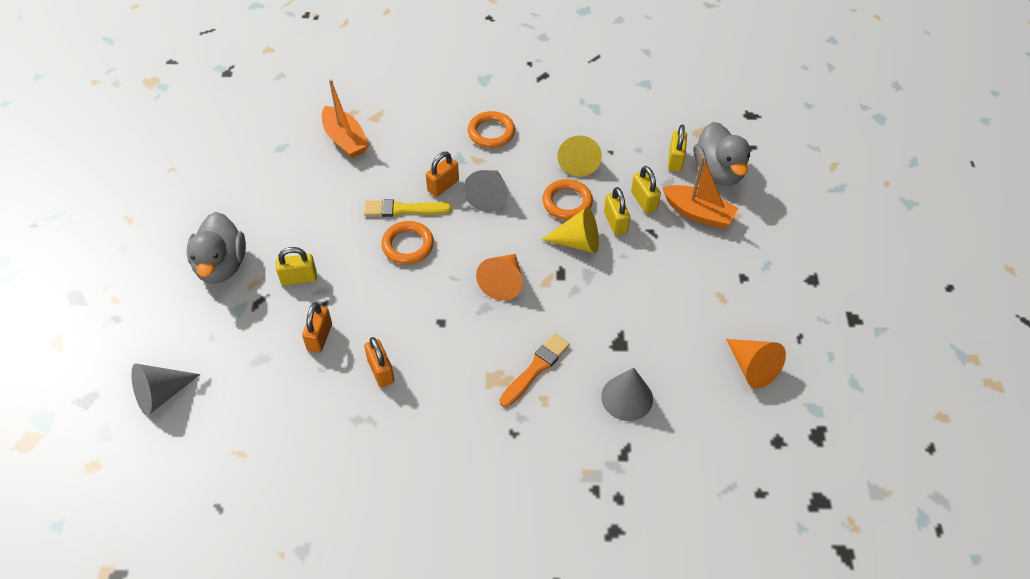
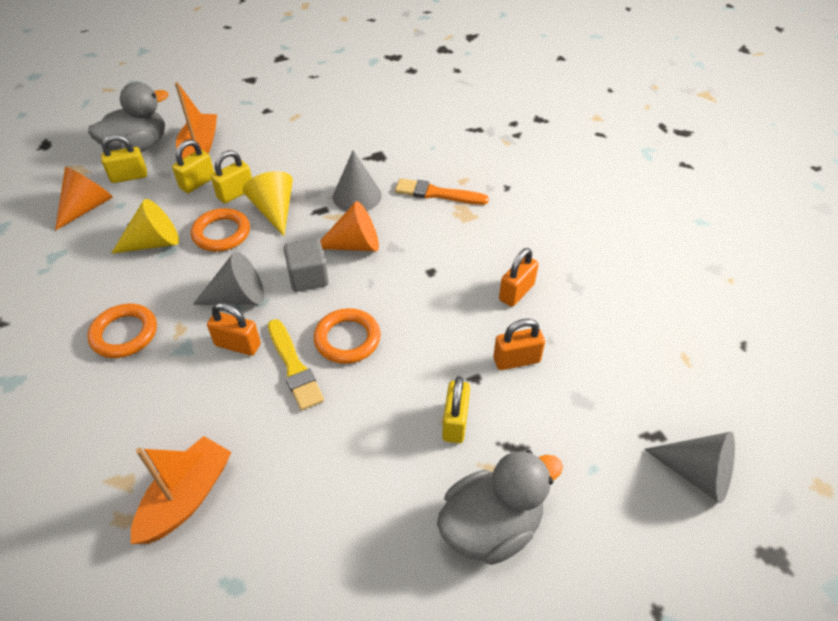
camera: 115 degrees left, 5 degrees down
yellow padlock [276,247,317,286] -> yellow padlock turned 45 degrees clockwise [442,376,470,443]
grey cone [601,367,653,421] -> grey cone moved to [333,150,382,211]
orange cone [726,339,786,389] -> orange cone moved to [55,167,113,231]
none -> grey cube [284,238,329,292]

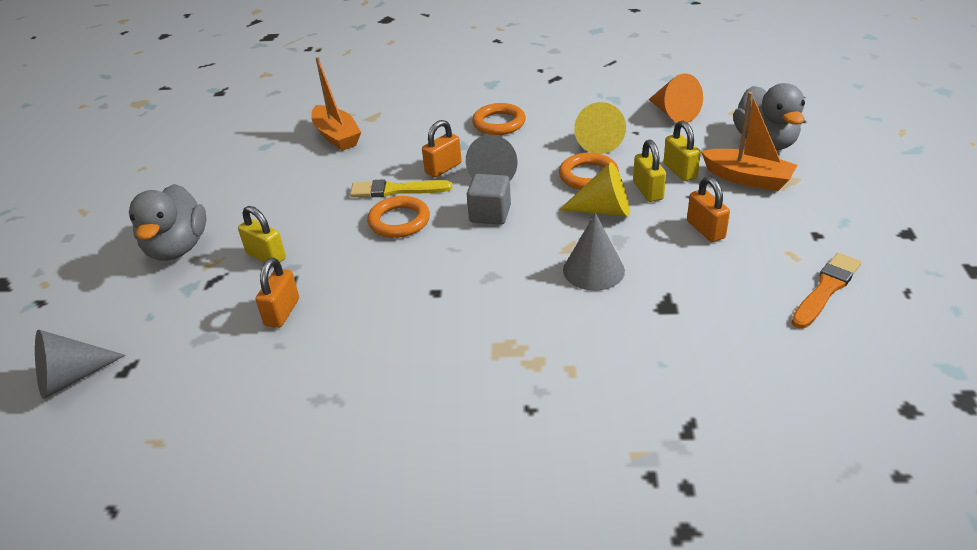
camera: 120 degrees right, 10 degrees down
yellow padlock [101,135,147,183] -> none
orange cone [320,201,379,251] -> none
orange brush [395,178,489,205] -> orange brush moved to [791,253,861,329]
orange padlock [499,248,539,307] -> orange padlock moved to [687,176,730,242]

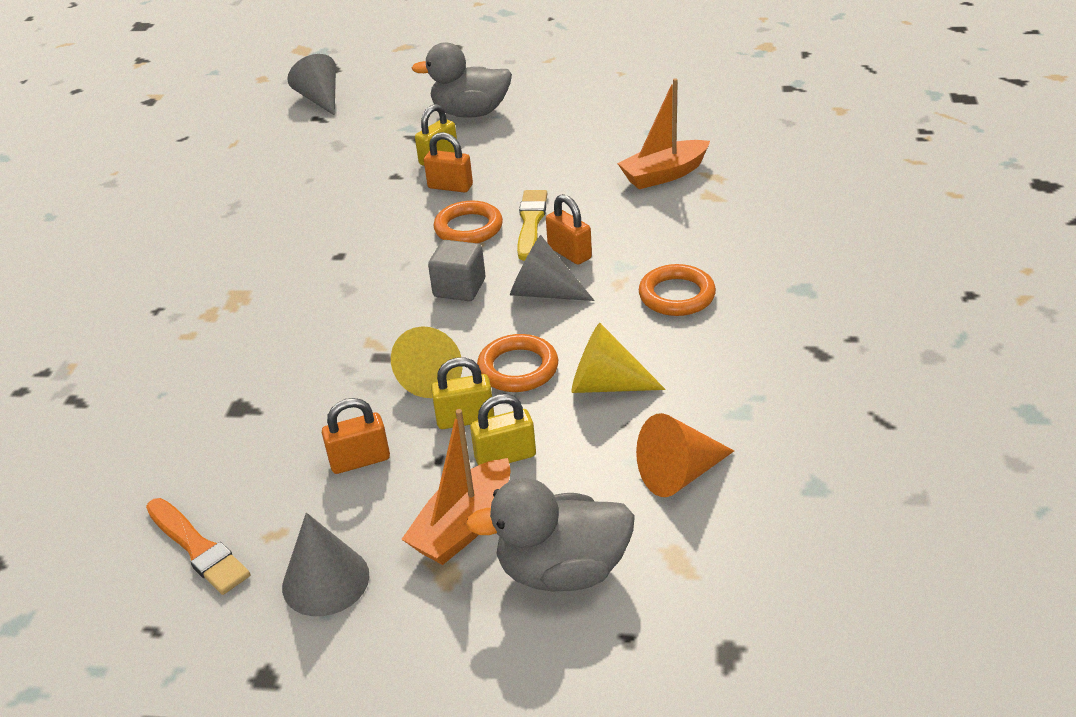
camera: 95 degrees right, 0 degrees up
orange padlock [256,258,299,328] -> orange padlock moved to [424,132,473,192]
grey cone [563,213,625,291] -> grey cone moved to [282,513,369,616]

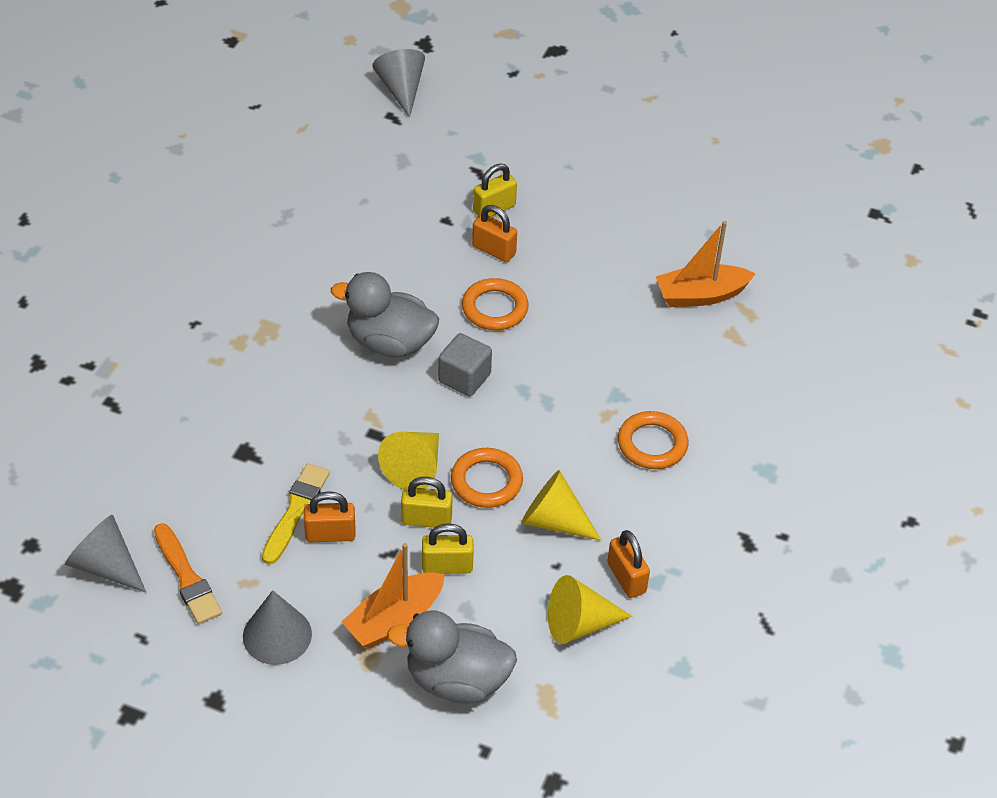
camera: 10 degrees right, 10 degrees up
grey duck [412,42,512,118] -> grey duck moved to [331,272,439,357]
grey cone [510,235,595,301] -> grey cone moved to [65,515,146,592]
yellow brush [517,190,547,261] -> yellow brush moved to [262,463,330,565]
orange padlock [546,194,592,265] -> orange padlock moved to [607,530,650,598]
orange cone [636,413,734,497] -> yellow cone [548,575,632,644]

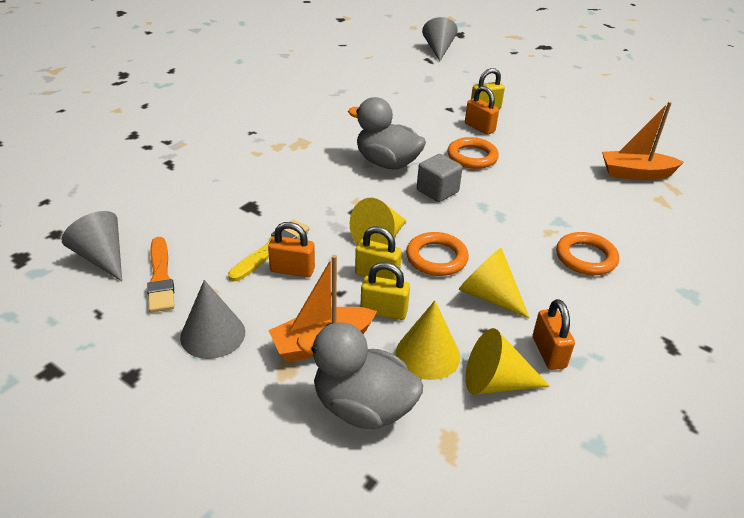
camera: 15 degrees right, 10 degrees down
none -> yellow cone [396,301,460,380]

